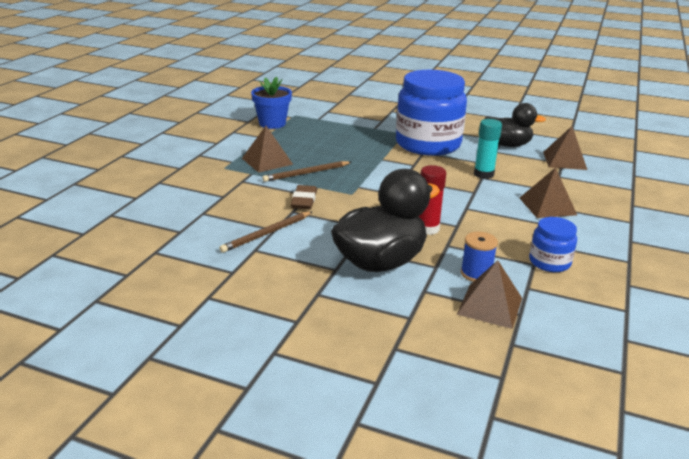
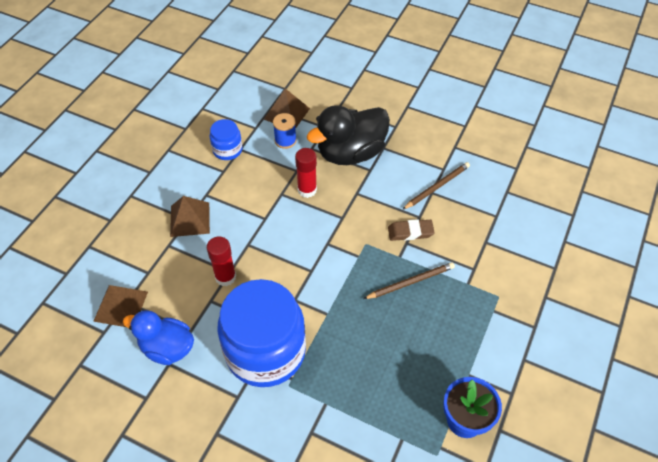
camera: 175 degrees left, 25 degrees up
brown pyramid [242,126,293,173] -> none
brown eraser [291,185,317,210] -> brown eraser turned 75 degrees clockwise [388,219,435,241]
turquoise glue stick [474,119,502,179] -> red glue stick [207,236,236,286]
black duck [485,103,546,147] -> blue duck [123,310,194,365]

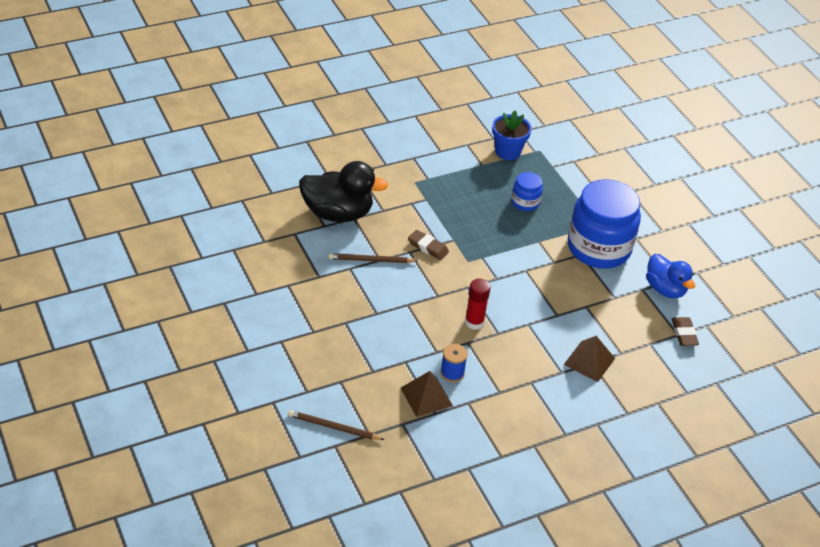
camera: 145 degrees left, 10 degrees down
brown pyramid [93,285,148,327] -> brown eraser [672,317,699,346]
red glue stick [207,236,236,286] -> none
blue jar [210,119,242,160] -> blue jar moved to [511,172,543,211]
black duck [307,105,390,165] -> black duck moved to [299,161,388,222]
brown pencil [363,262,455,299] -> brown pencil moved to [288,410,385,440]

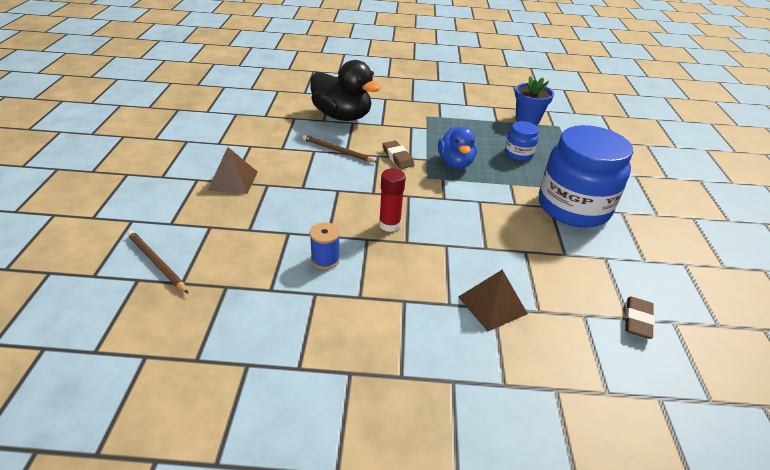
camera: 30 degrees right, 5 degrees down
brown pyramid [401,371,453,417] -> brown pyramid moved to [207,147,258,194]
blue duck [646,254,695,298] -> blue duck moved to [438,127,477,169]

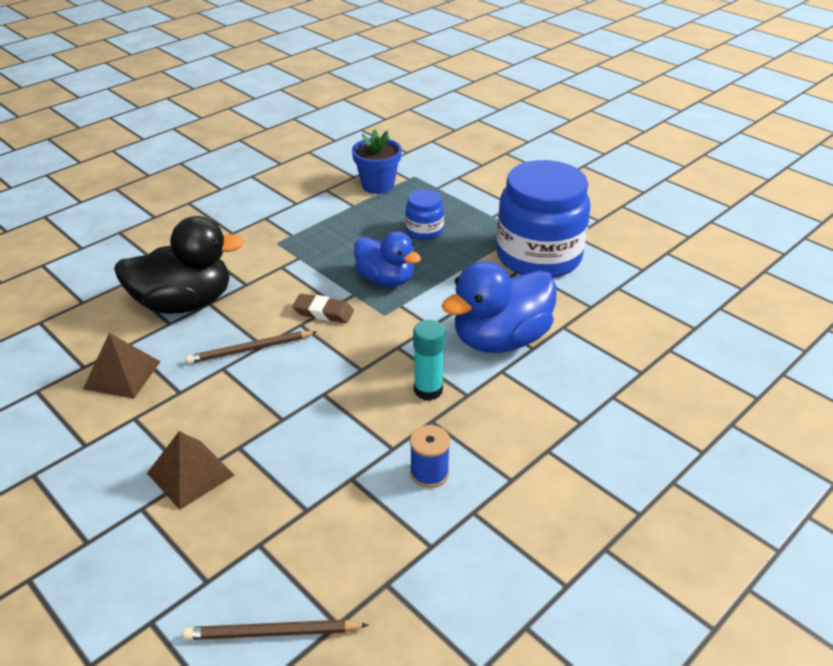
camera: 45 degrees left, 0 degrees up
red glue stick [379,168,406,232] -> turquoise glue stick [413,320,445,401]
brown pyramid [458,270,528,331] -> brown pyramid moved to [83,333,161,399]
brown eraser [625,296,655,339] -> none
none -> blue duck [442,261,557,353]

